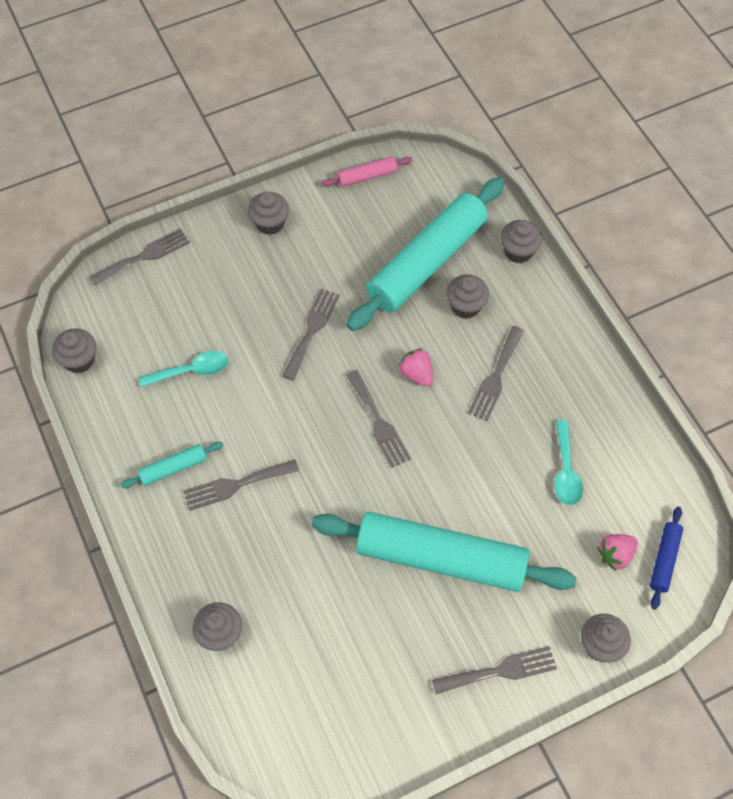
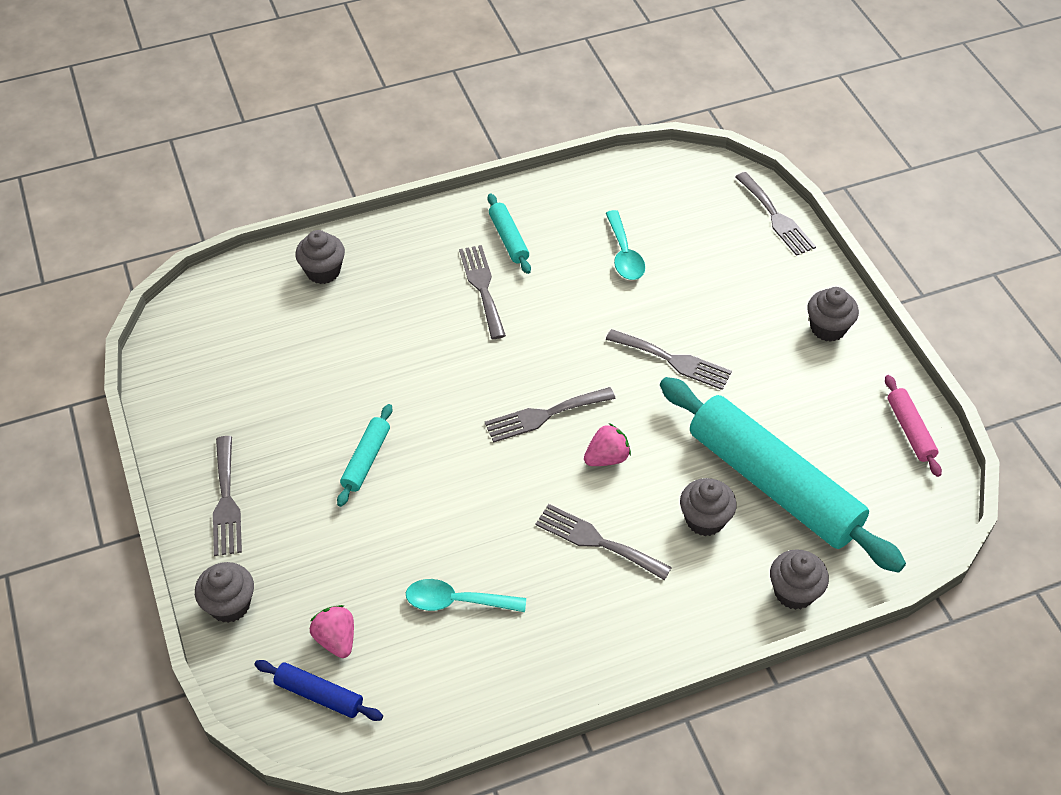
camera: 95 degrees right, 10 degrees down
grey cupcake [52,328,96,373] -> none
turquoise rolling pin [311,512,577,592] -> turquoise rolling pin [337,404,392,507], size x0.42

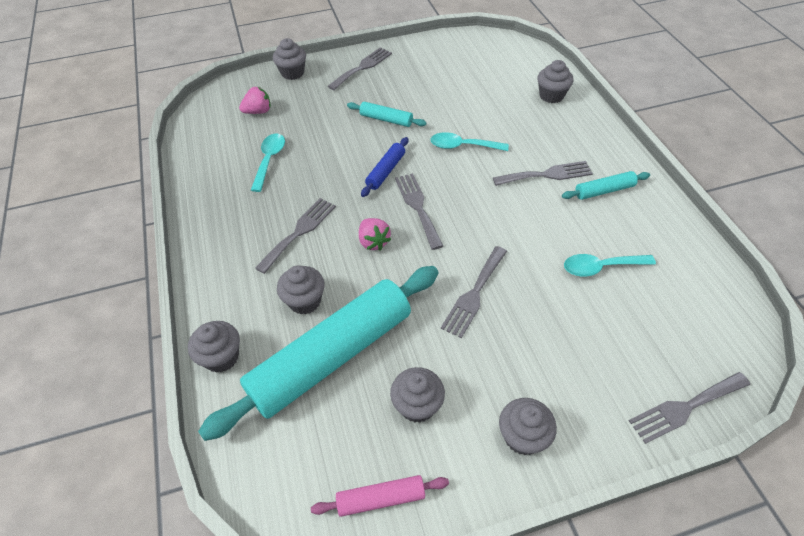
camera: 95 degrees right, 0 degrees up
grey fork [213,436,242,556] -> grey fork turned 135 degrees clockwise [328,47,392,90]
blue rolling pin [254,660,383,721] -> blue rolling pin moved to [361,137,408,197]
none -> grey cupcake [390,367,445,423]
none -> turquoise spoon [430,132,509,151]

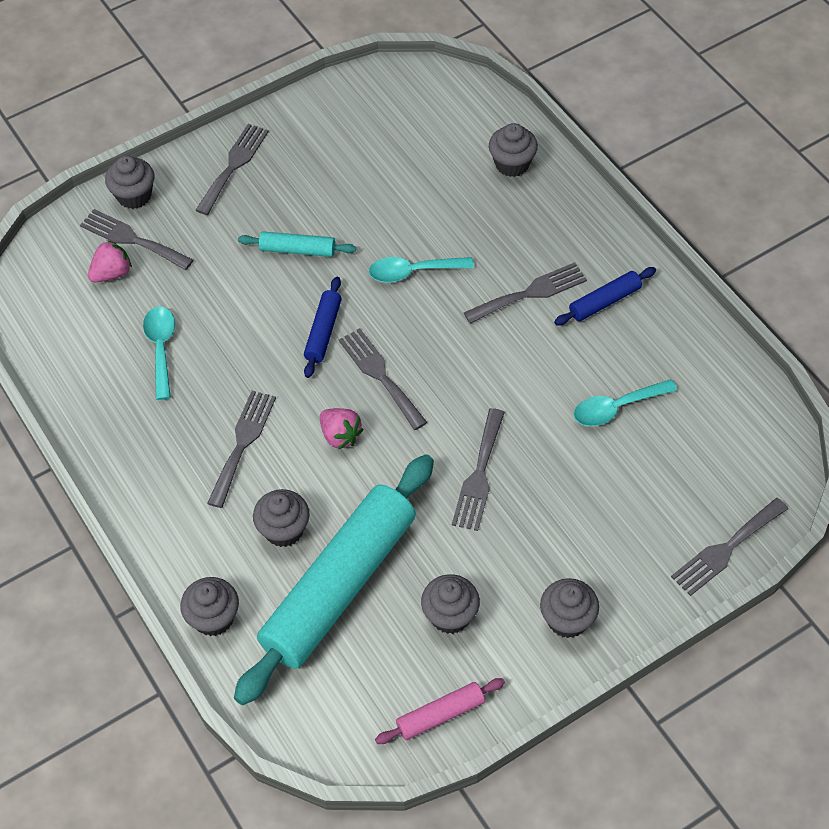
camera: 15 degrees left, 5 degrees up
turquoise rolling pin [562,171,650,200] -> blue rolling pin [554,267,656,325]
none -> grey fork [80,209,193,270]

